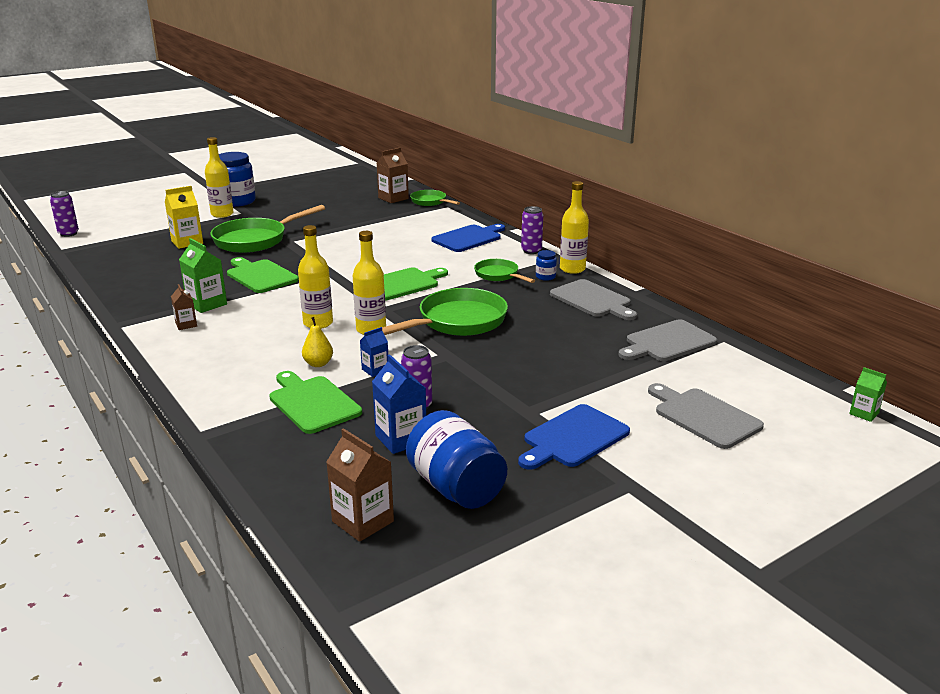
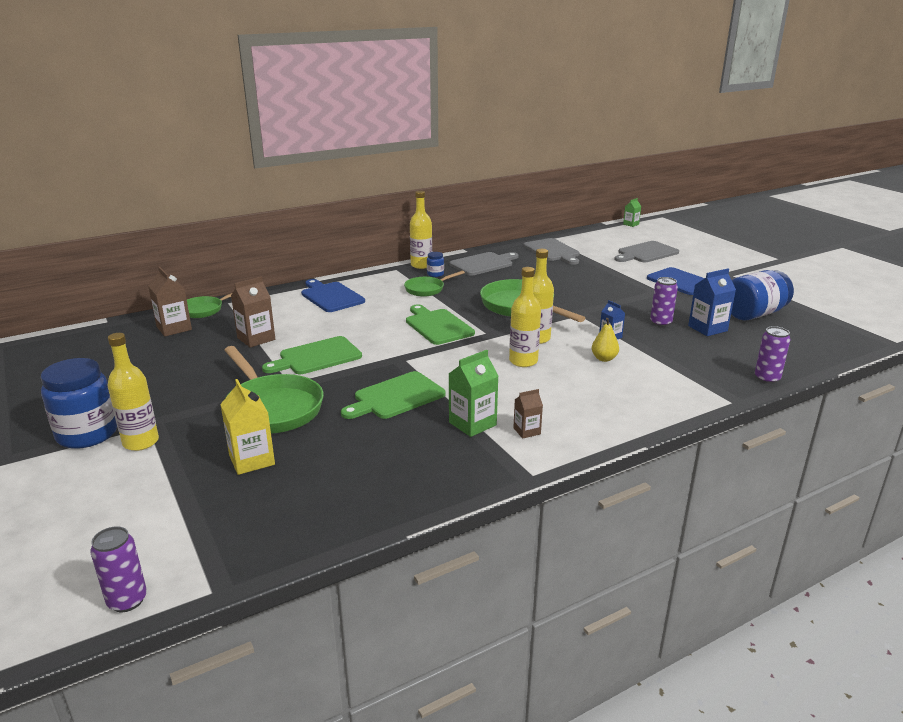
camera: 85 degrees left, 0 degrees up
green cutting board [269,371,362,434] -> green cutting board moved to [262,336,362,374]
brown carton [326,428,394,542] -> brown carton moved to [231,276,275,348]
purple can [521,206,543,254] -> purple can moved to [755,326,790,384]

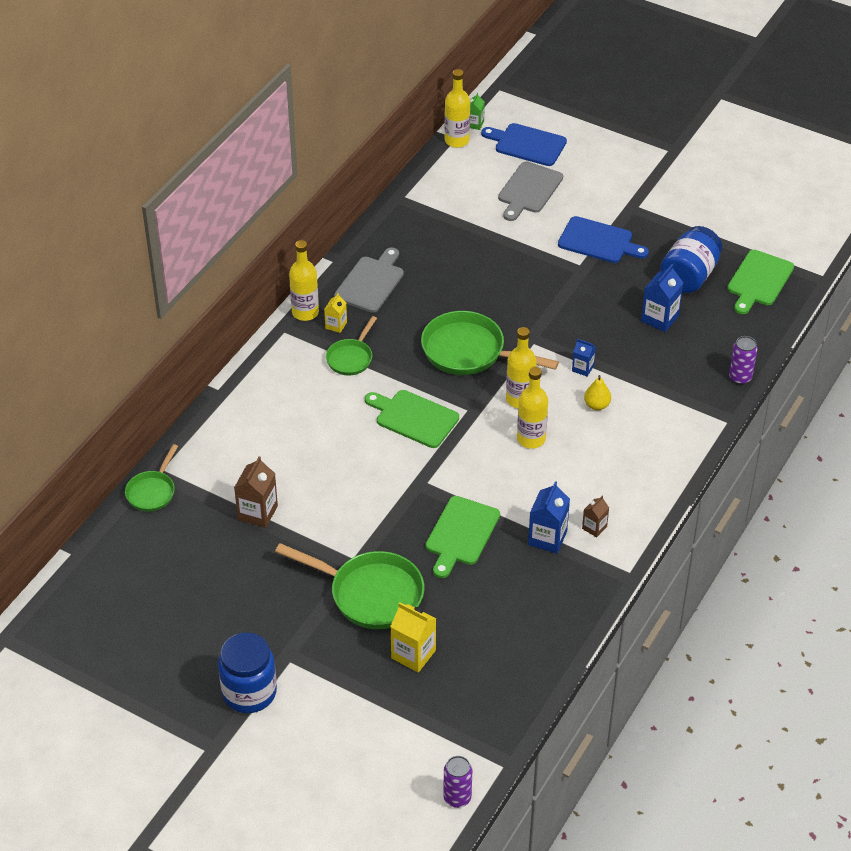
camera: 30 degrees left, 20 degrees up
yellow bottle [108,333,159,451] -> yellow bottle moved to [444,69,470,148]
brown carton [148,267,192,336] -> none
green cutting board [262,336,362,374] -> green cutting board moved to [727,250,794,314]
blue cutting board [301,279,365,312] -> blue cutting board moved to [481,123,567,166]
blue jar [427,252,444,277] -> yellow carton [324,293,347,333]
green carton [449,350,498,437] -> blue carton [528,481,570,554]
grey cutting board [523,238,580,265] -> none
purple can [650,277,678,327] -> none

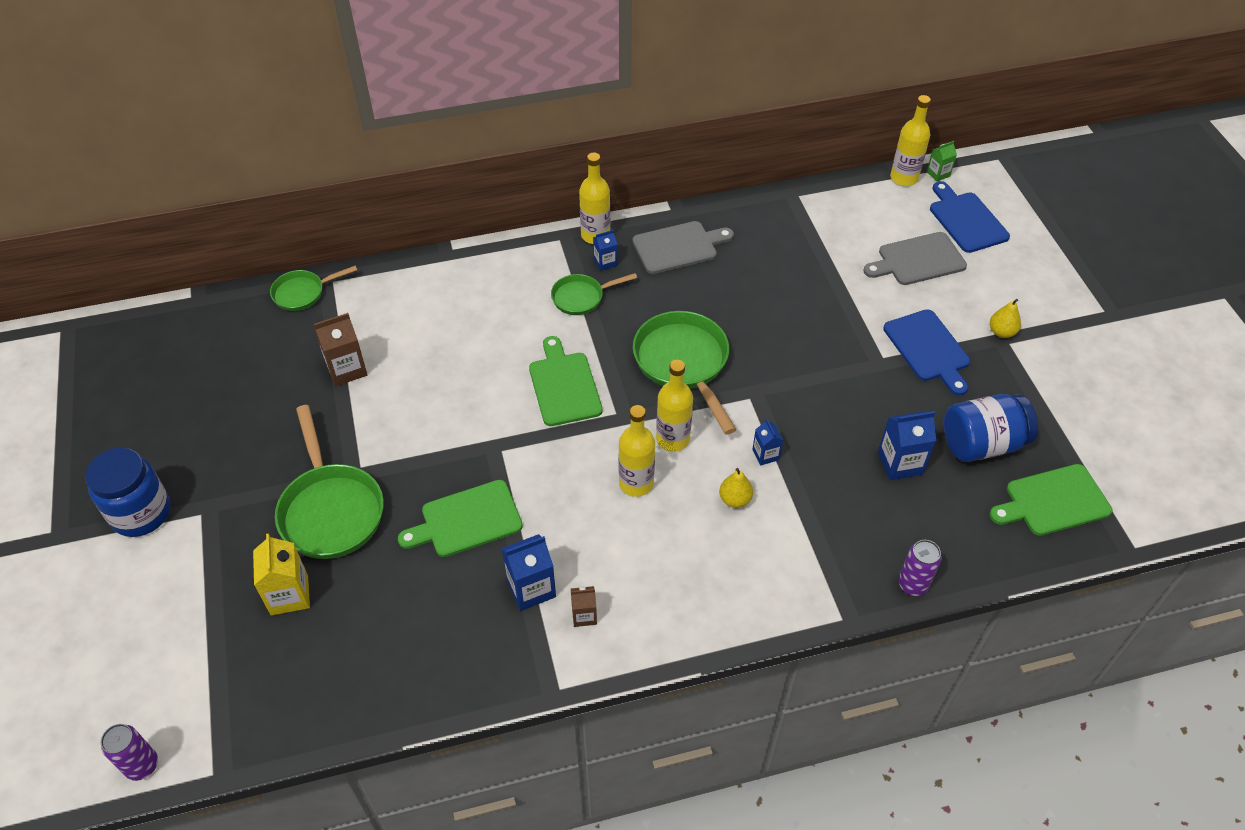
camera: 45 degrees right, 5 degrees up
yellow carton [324,293,347,333] -> blue carton [593,230,617,271]
none -> yellow pear [990,299,1021,338]

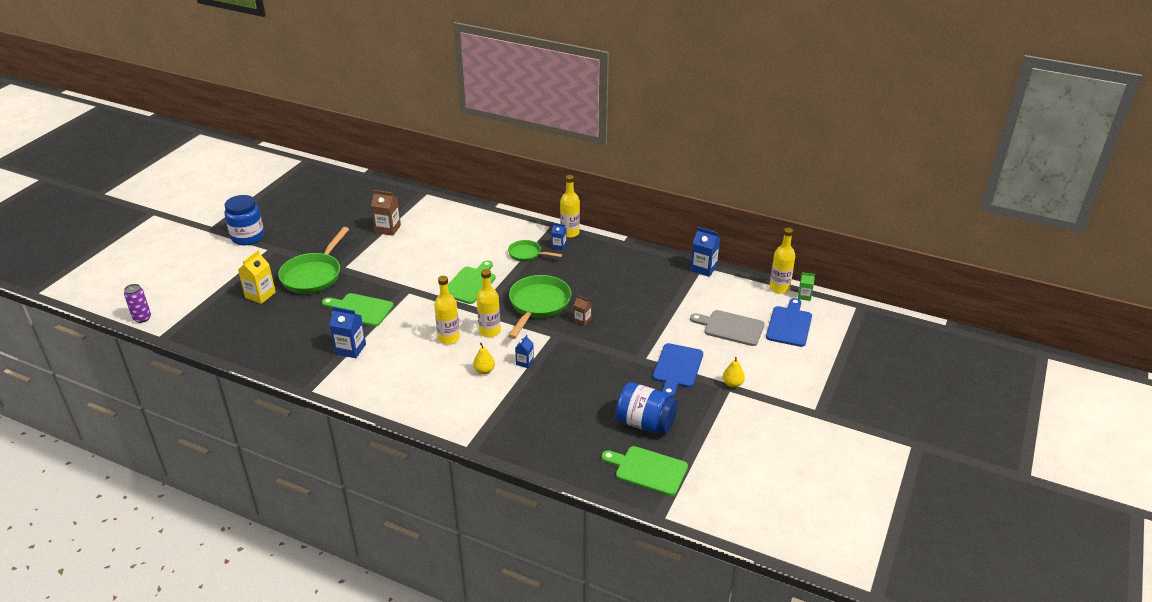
camera: 40 degrees right, 15 degrees down
green pan [270,265,357,311] -> none
brown carton [571,586,597,627] -> brown carton moved to [574,295,592,326]
grey cutting board [633,221,734,274] -> none
blue carton [878,411,936,480] -> blue carton moved to [690,227,720,277]
purple can [898,540,942,596] -> none

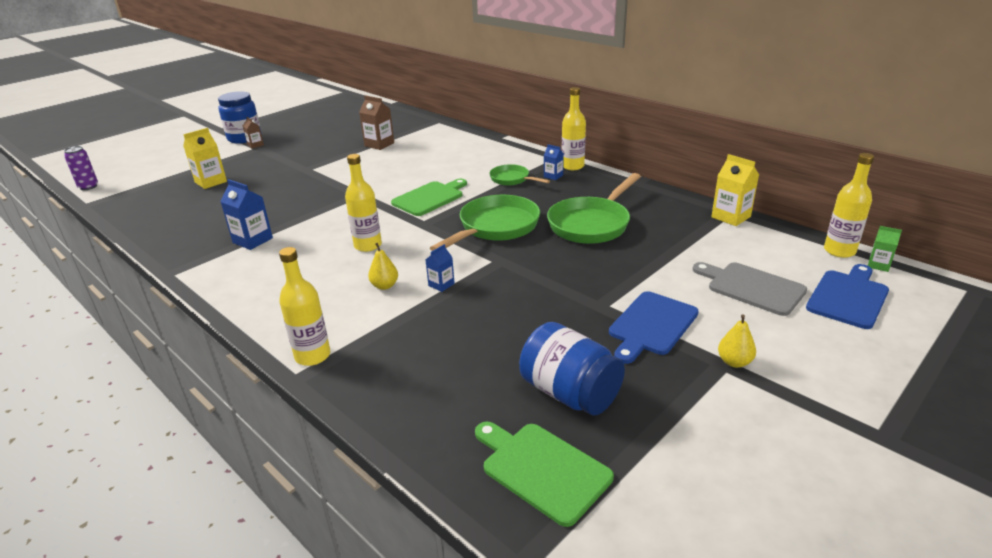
camera: 20 degrees right, 5 degrees down
green pan [278,227,349,294] -> green pan moved to [547,173,641,244]
green cutting board [322,293,393,326] -> none
yellow bottle [476,269,501,337] -> yellow bottle moved to [279,247,331,366]
brown carton [574,295,592,326] -> brown carton moved to [243,117,264,149]
blue carton [690,227,720,277] -> yellow carton [711,154,759,226]

